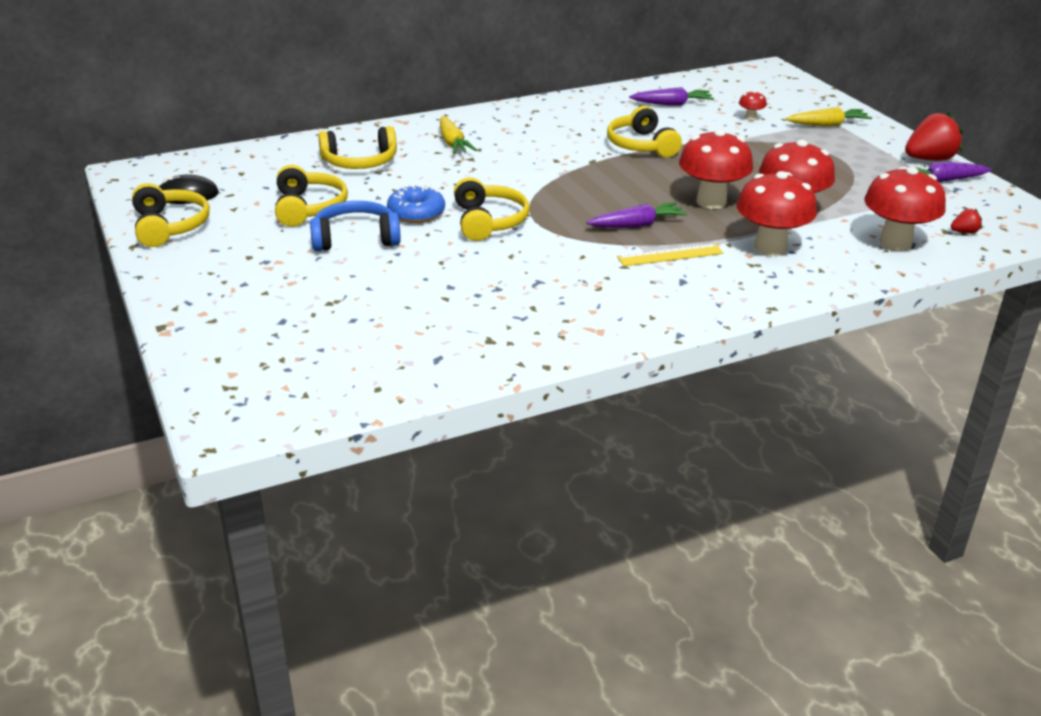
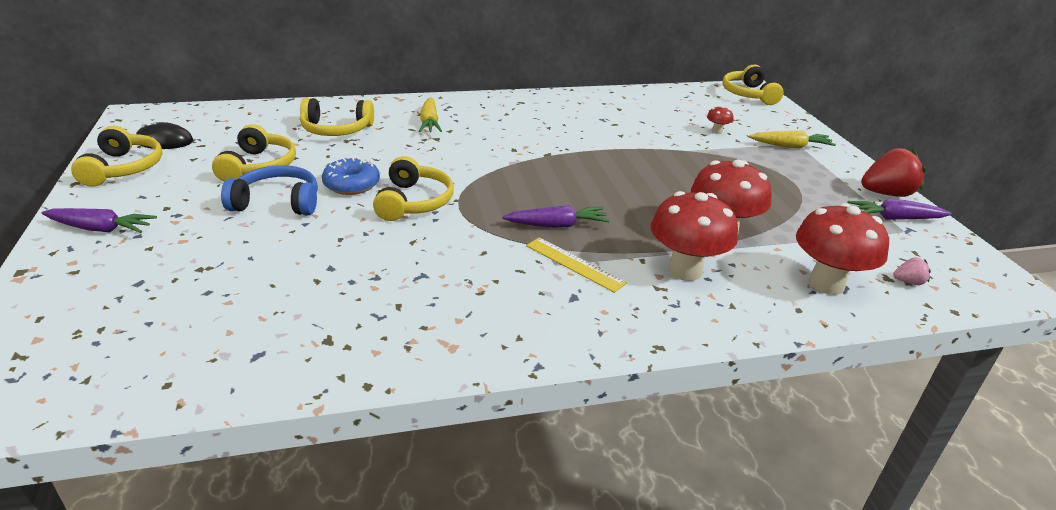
camera: 10 degrees right, 0 degrees up
yellow headphones [607,106,682,157] -> yellow headphones moved to [722,64,784,105]
yellow ruler [617,243,723,266] -> yellow ruler turned 45 degrees clockwise [526,237,627,293]
purple carrot [629,87,714,106] -> purple carrot moved to [42,208,157,233]
red mushroom [679,129,753,209] -> none
red strawberry [951,209,982,234] -> pink strawberry [893,257,931,285]

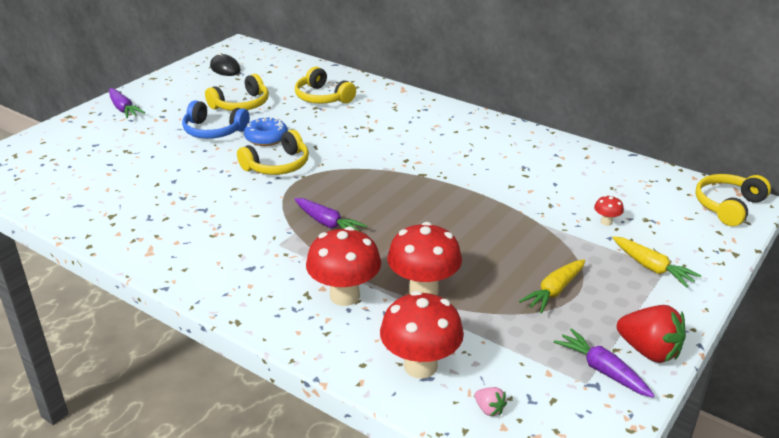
camera: 50 degrees right, 0 degrees up
yellow headphones [71,126,163,187] -> none
blue headphones [221,165,318,215] -> blue headphones turned 150 degrees clockwise [182,100,250,139]
yellow carrot [419,97,442,132] -> yellow carrot moved to [519,259,585,314]
yellow ruler [526,237,627,293] -> none

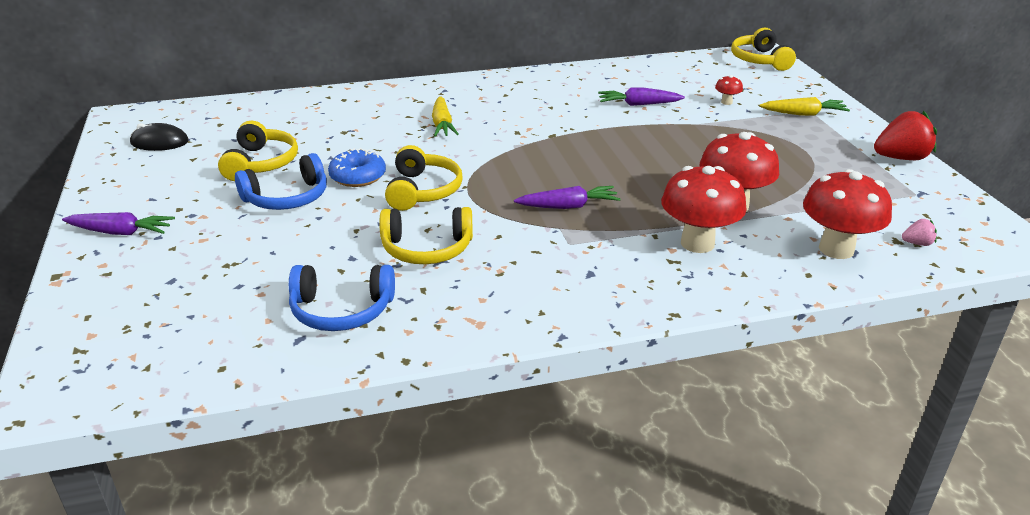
camera: 50 degrees left, 0 degrees up
yellow headphones [295,67,356,104] -> yellow headphones moved to [379,207,473,264]
yellow carrot [519,259,585,314] -> yellow carrot moved to [432,96,459,137]
purple carrot [554,328,655,398] -> purple carrot moved to [598,87,685,106]
none -> blue headphones [289,265,395,331]

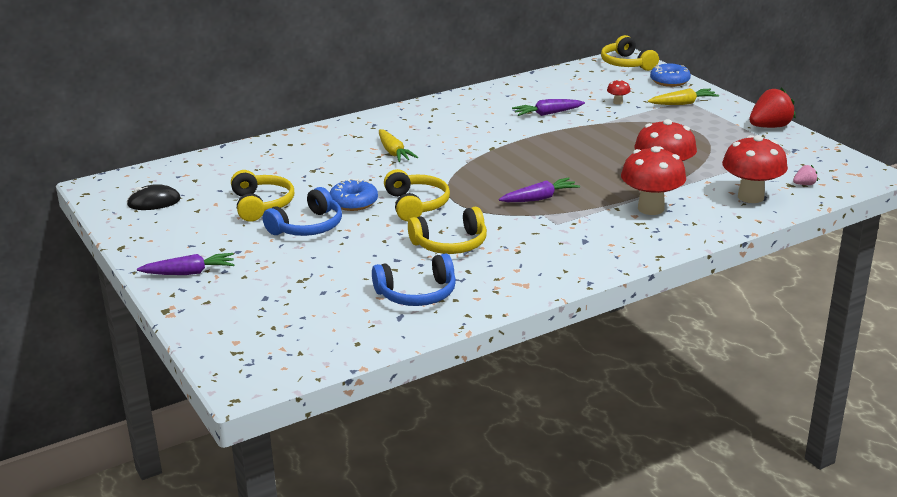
camera: 15 degrees left, 5 degrees down
none -> blue donut [650,64,691,87]

